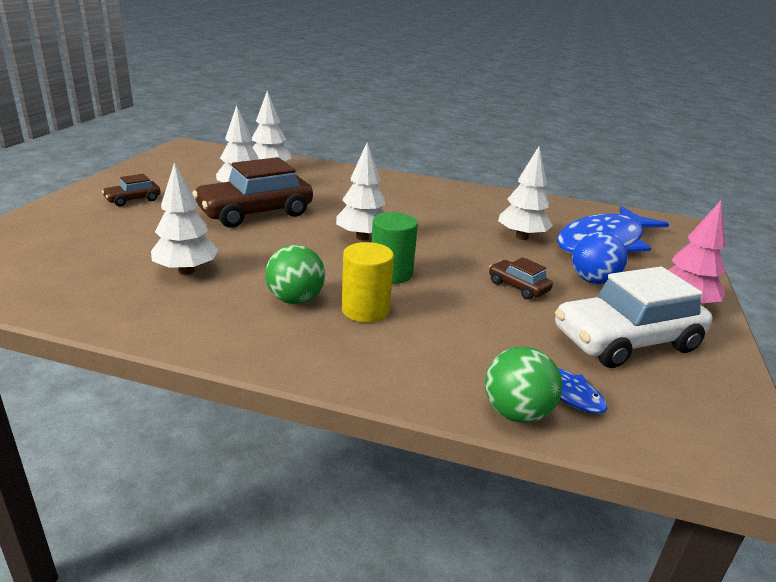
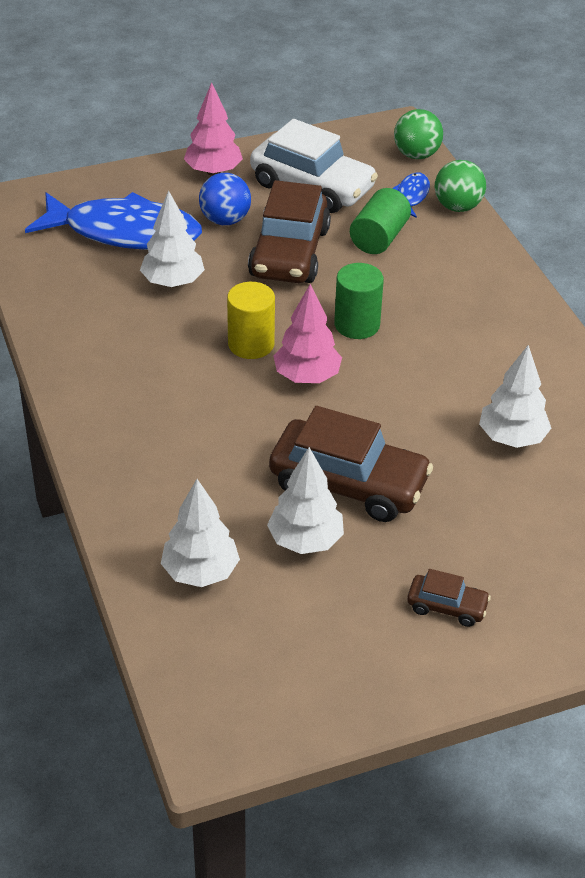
camera: 125 degrees left, 15 degrees up
green ball [265,245,325,304] -> green ball moved to [394,109,443,159]
white tree [336,143,386,240] -> pink tree [274,284,342,383]
yellow cylinder [342,242,394,323] -> yellow cylinder moved to [227,282,275,359]
brown car [489,257,553,300] -> brown car [248,180,331,283], size x2.11
none -> green cylinder [350,188,411,254]

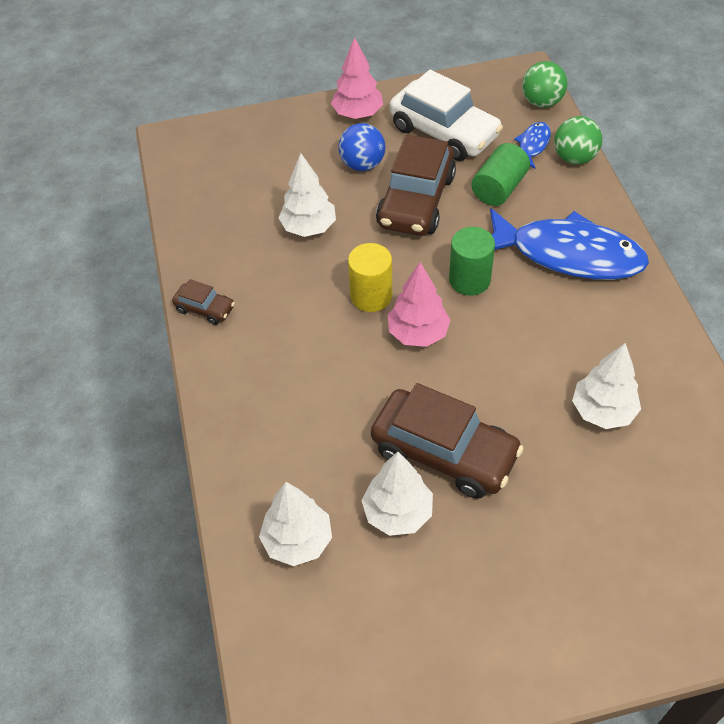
camera: 10 degrees right, 10 degrees up
blue fish [25,192,202,250] -> blue fish moved to [490,208,649,280]
brown car [407,569,491,627] -> brown car moved to [172,279,235,325]

